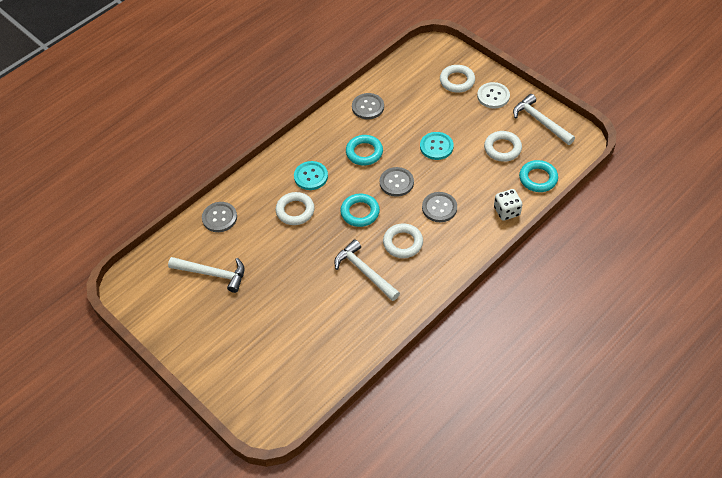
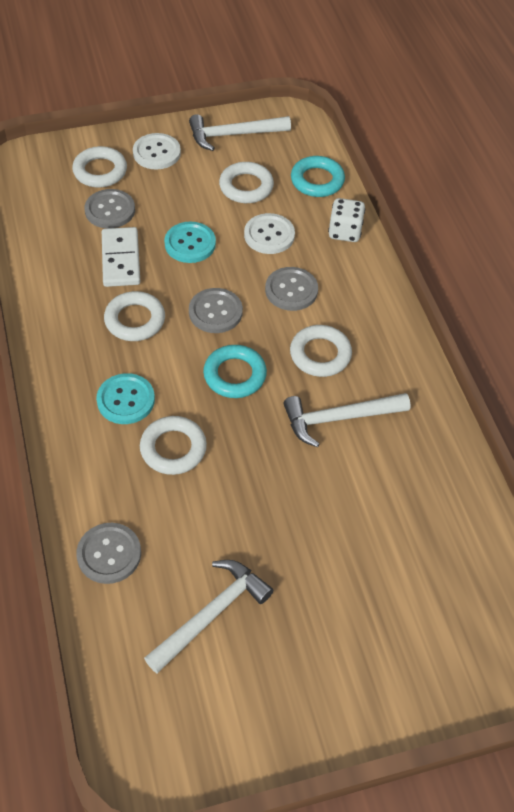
camera: 65 degrees left, 0 degrees up
turquoise ring [346,135,383,165] -> white ring [104,291,165,341]
grey button [352,93,384,119] -> grey button moved to [84,189,135,229]
none -> white domino [102,227,140,287]
none -> white button [244,213,295,254]

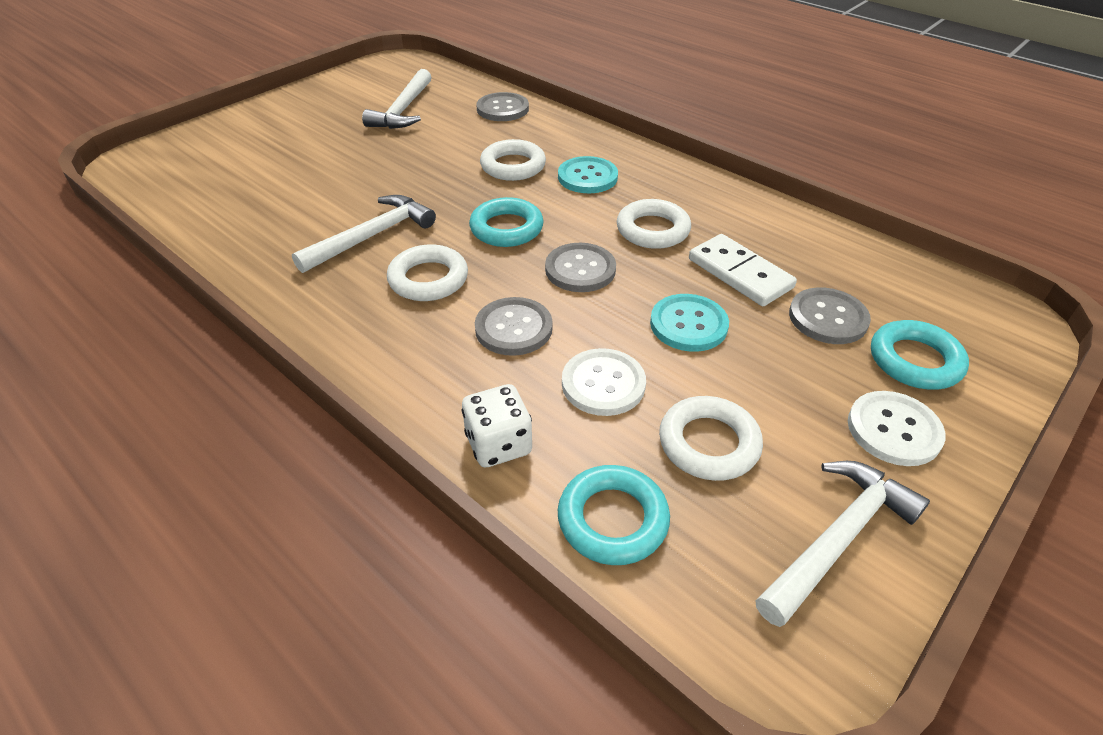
camera: 150 degrees right, 10 degrees down
white ring [72,146,127,188] -> turquoise ring [871,320,969,390]

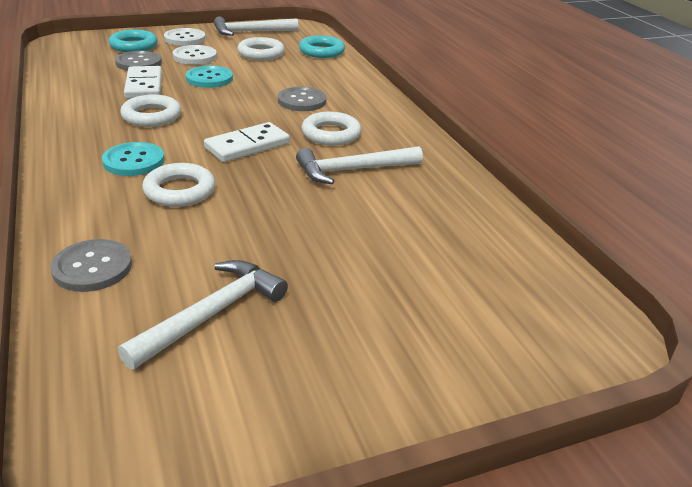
camera: 155 degrees left, 10 degrees down
white dice [462,384,532,467] -> none
turquoise ring [469,197,543,247] -> white domino [204,122,290,162]
grey button [545,243,616,292] -> none
white button [562,348,646,416] -> white button moved to [173,45,217,65]

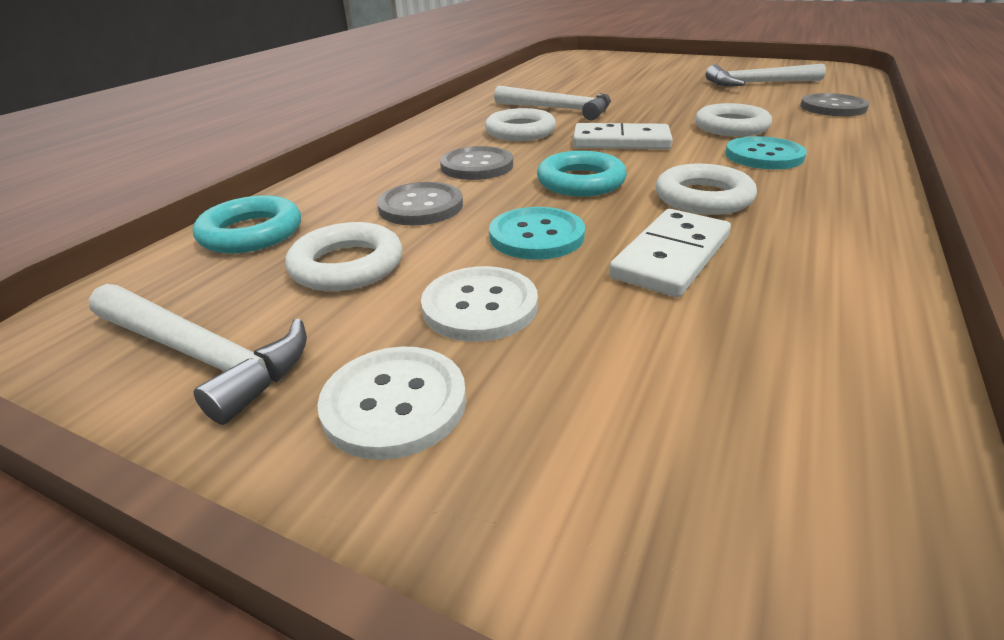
camera: 130 degrees left, 0 degrees up
turquoise ring [109,30,158,52] -> turquoise ring moved to [537,151,627,197]
grey button [115,51,162,71] -> grey button moved to [377,182,463,226]

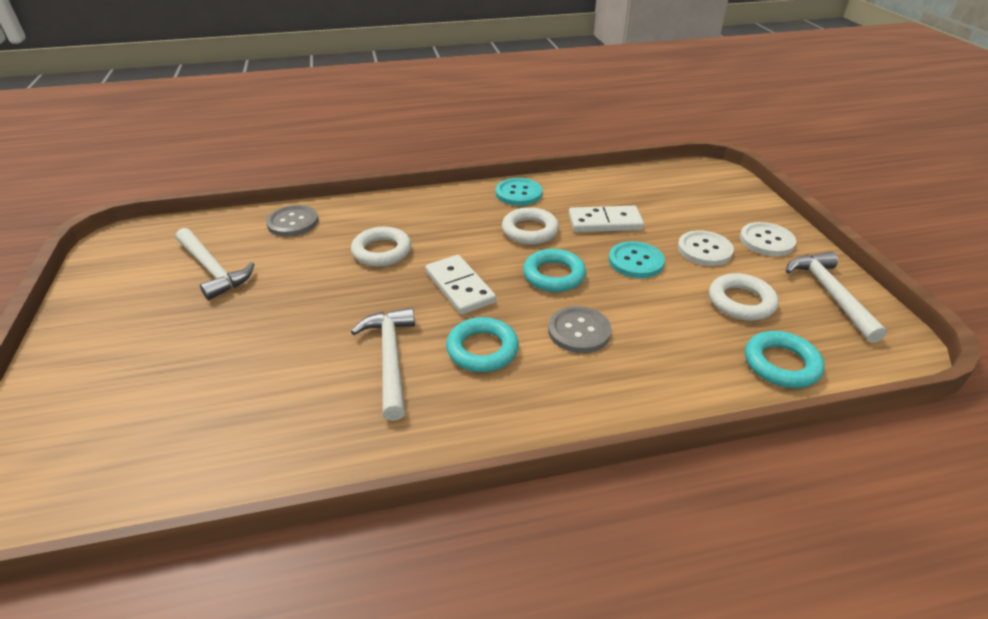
camera: 130 degrees left, 5 degrees up
grey button [377,182,463,226] -> none
white ring [485,108,556,141] -> turquoise ring [446,317,519,372]
turquoise button [725,136,807,169] -> turquoise button moved to [496,178,542,206]

